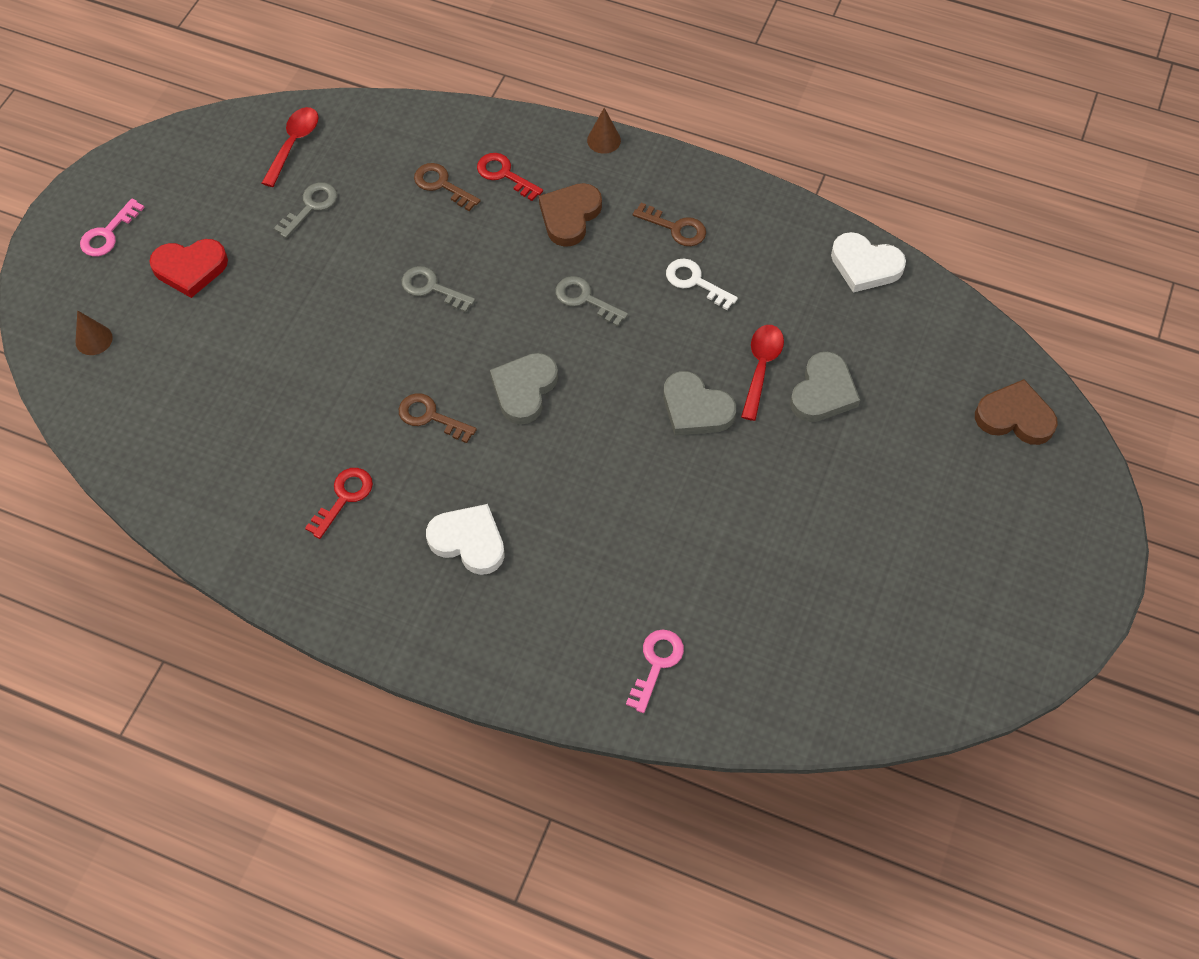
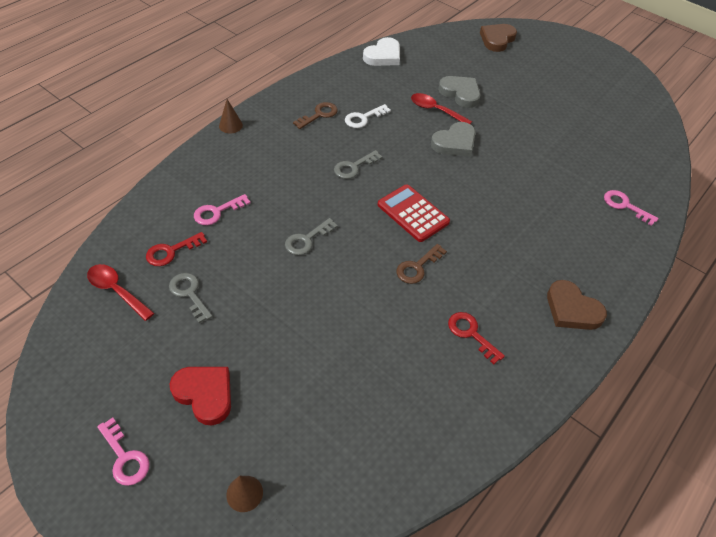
camera: 75 degrees left, 10 degrees down
red heart [149,239,228,298] -> red heart turned 60 degrees counterclockwise [170,367,231,426]
brown key [414,163,480,211] -> pink key [194,194,251,225]
white heart [426,504,505,575] -> none
red key [477,153,543,201] -> red key moved to [146,232,207,266]
grey heart [490,353,558,425] -> red calculator [378,184,450,242]
brown heart [539,183,602,247] -> brown heart moved to [547,280,607,330]

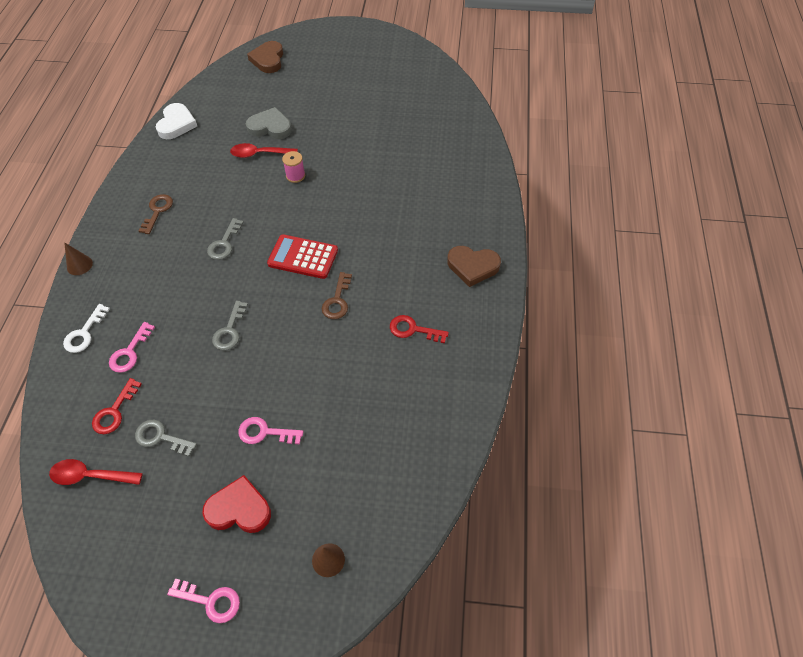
camera: 30 degrees left, 5 degrees up
white key [345,104,391,128] -> white key moved to [63,304,110,353]
grey heart [431,122,476,157] -> pink spool [282,151,305,183]
pink key [604,190,659,226] -> pink key moved to [238,417,303,444]

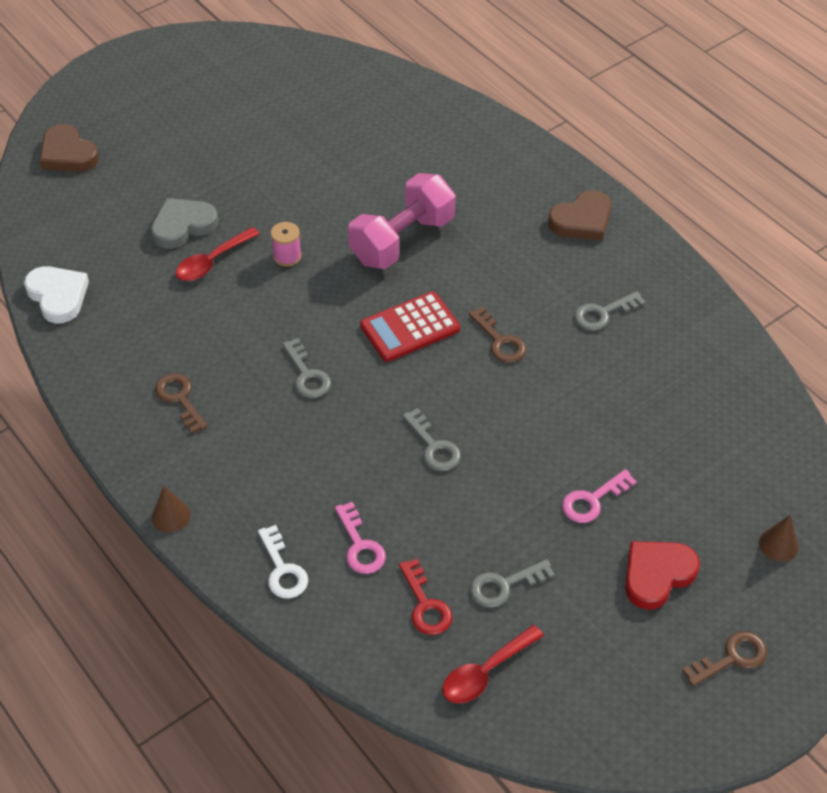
camera: 45 degrees left, 5 degrees down
pink key [167,579,240,623] -> brown key [682,631,767,686]
red key [390,315,449,343] -> grey key [574,291,646,331]
none -> pink dumbbell [348,173,455,269]

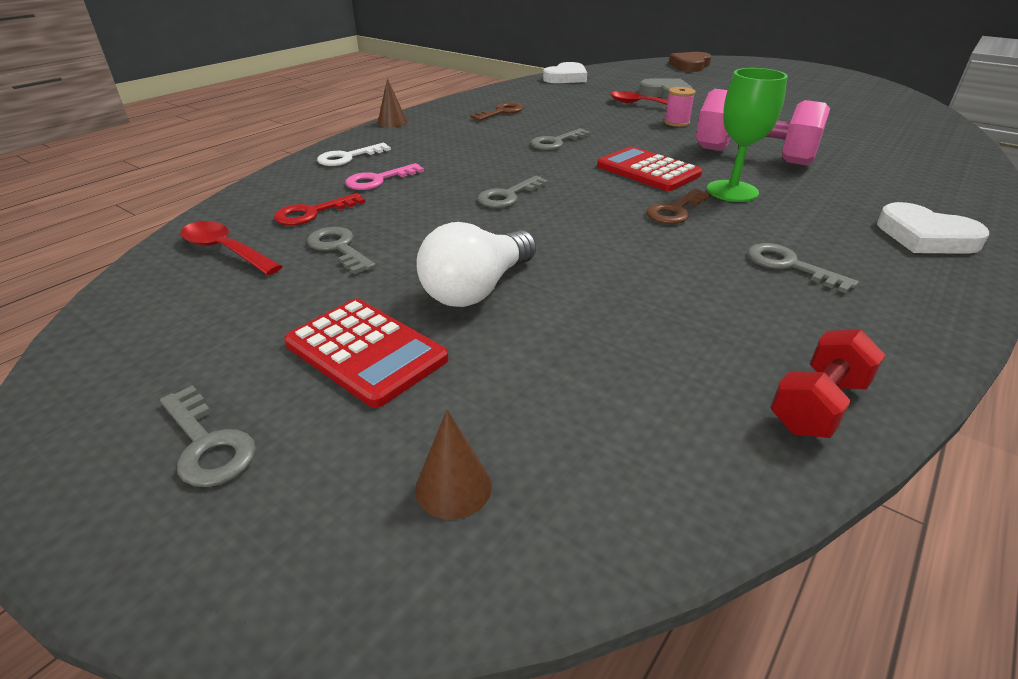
camera: 75 degrees right, 15 degrees down
brown heart [548,190,611,241] -> white heart [877,202,989,254]
pink key [562,469,637,523] -> white light bulb [416,222,536,307]
red heart [625,541,700,610] -> red calculator [284,299,449,408]
brown key [682,631,767,686] -> grey key [160,385,256,487]
none -> green goblet [707,68,788,202]
none -> red dumbbell [770,329,886,438]

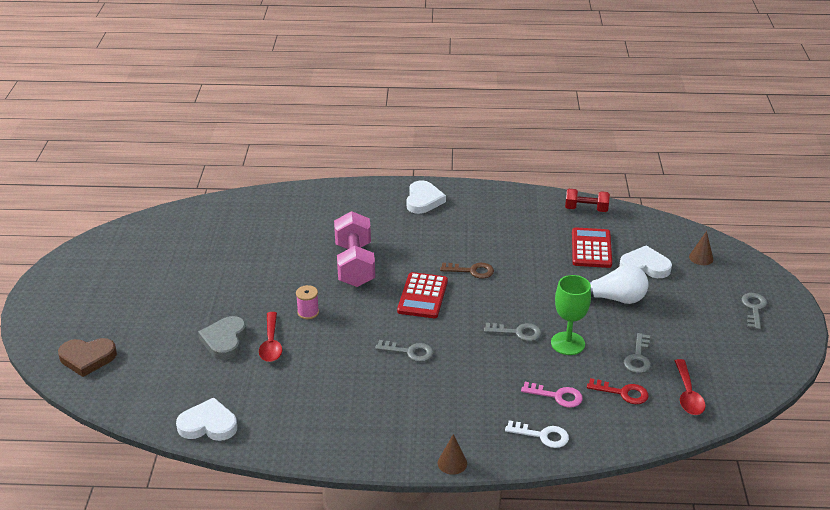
camera: 125 degrees left, 0 degrees up
red calculator [284,299,449,408] -> red calculator moved to [572,227,612,268]
brown key [470,102,523,121] -> none
green goblet [707,68,788,202] -> green goblet moved to [551,275,591,355]
grey key [748,243,859,293] -> none
none -> white heart [619,245,672,278]

